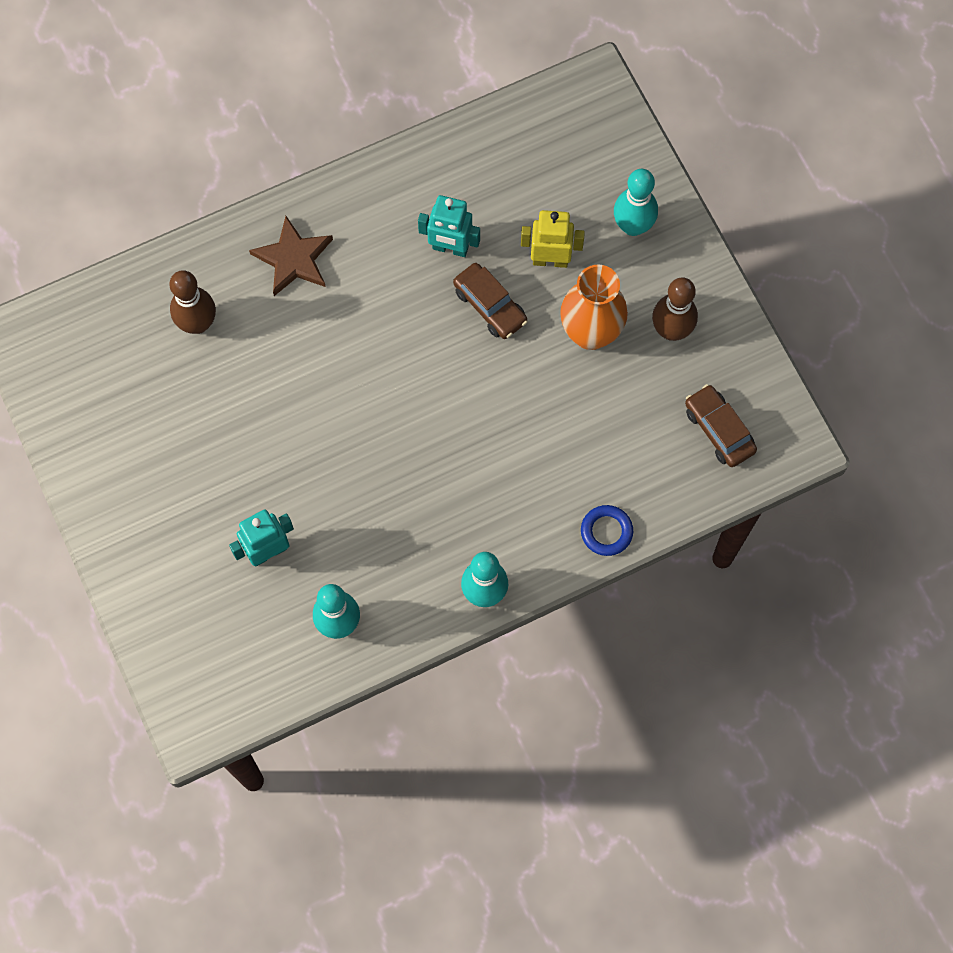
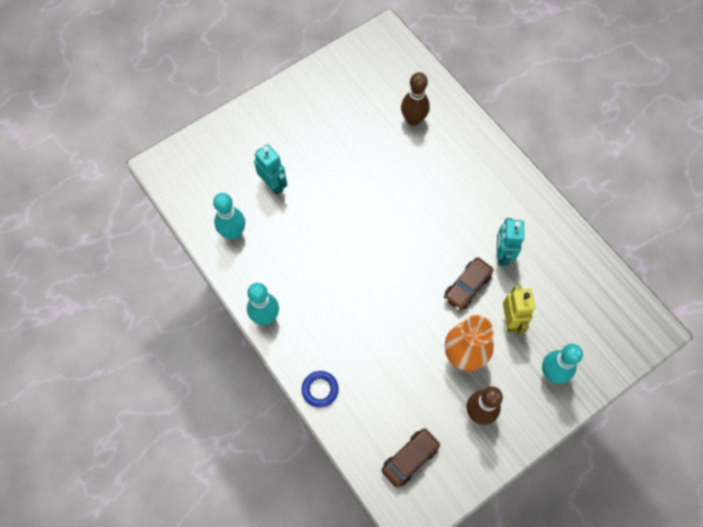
camera: 80 degrees right, 5 degrees down
brown star [249,216,333,296] -> none

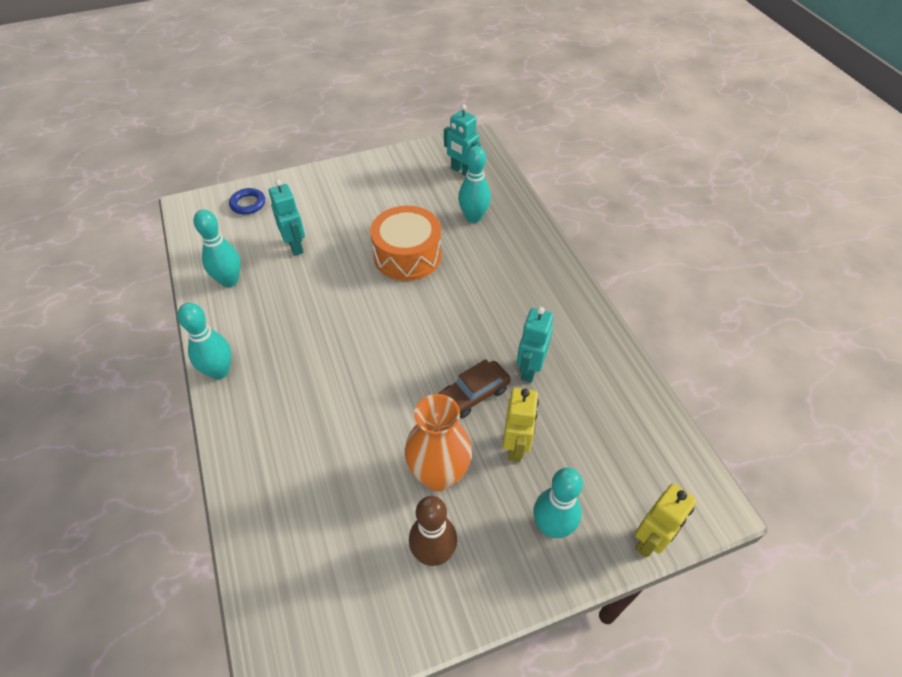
camera: 15 degrees right, 15 degrees down
blue ring [302,371,339,407] -> blue ring moved to [229,188,265,215]
brown car [381,428,441,487] -> none
brown bowling pin [401,72,430,126] -> turquoise bowling pin [458,146,491,223]
none -> orange drum [370,206,442,281]
none -> turquoise robot [444,104,480,176]
none -> yellow robot [635,483,697,558]

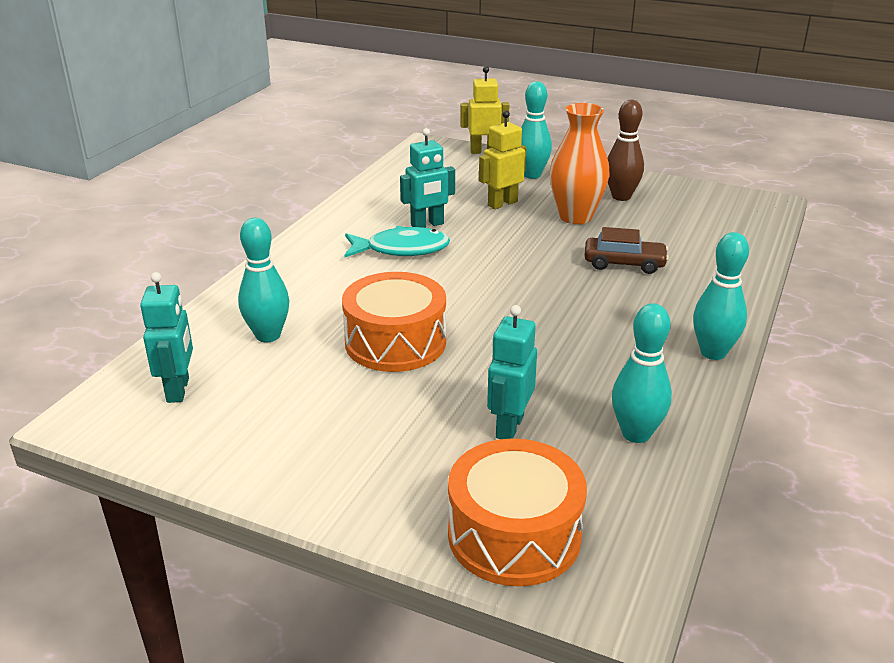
camera: 135 degrees left, 20 degrees down
blue ring [229,188,265,215] -> orange drum [448,438,587,587]
brown car [438,359,511,419] -> brown car moved to [584,227,669,274]
none -> turquoise fish [344,226,450,257]

